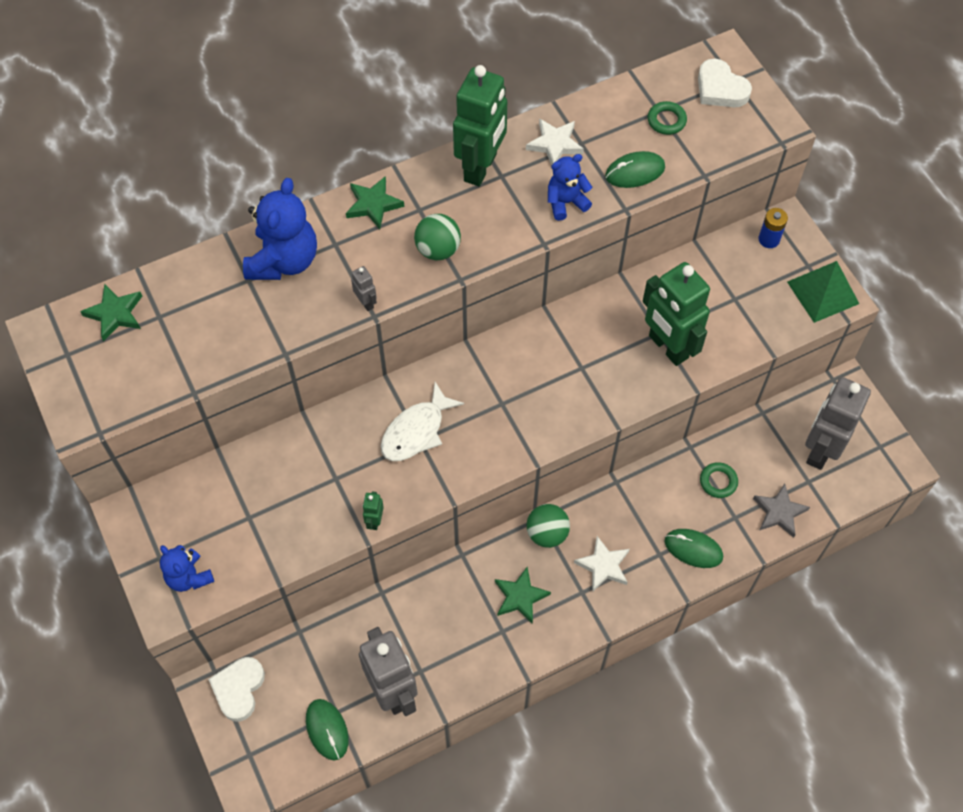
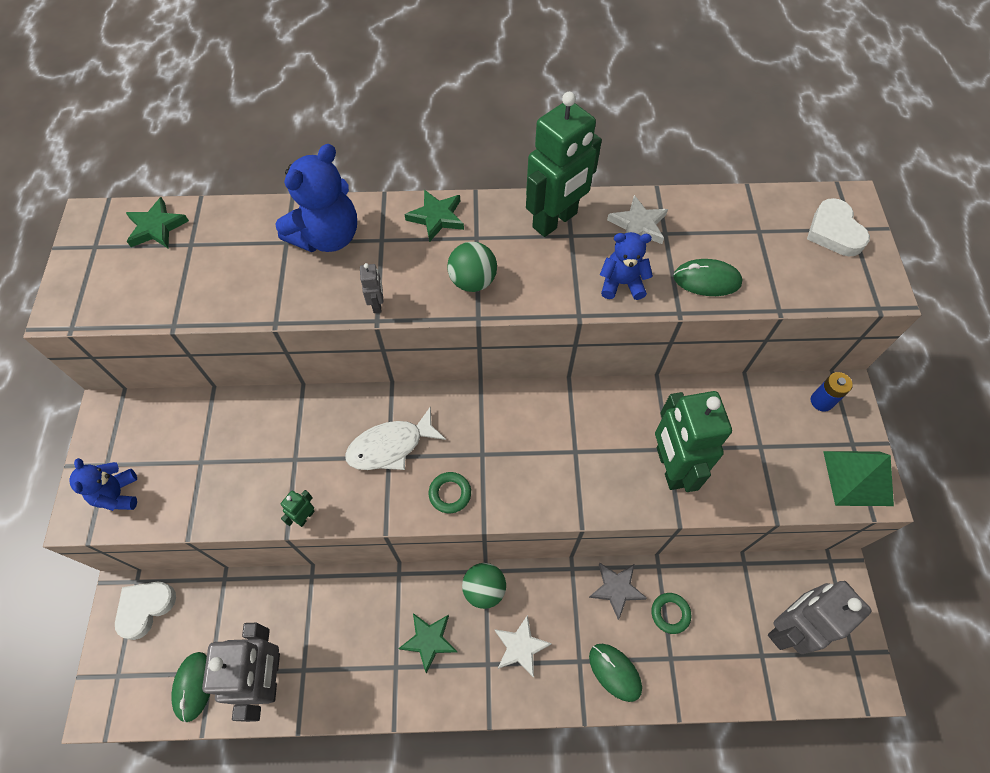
camera: 25 degrees right, 0 degrees up
green ring [648,101,687,135] -> green ring moved to [428,472,471,513]
grey star [753,483,810,538] -> grey star moved to [589,563,647,620]

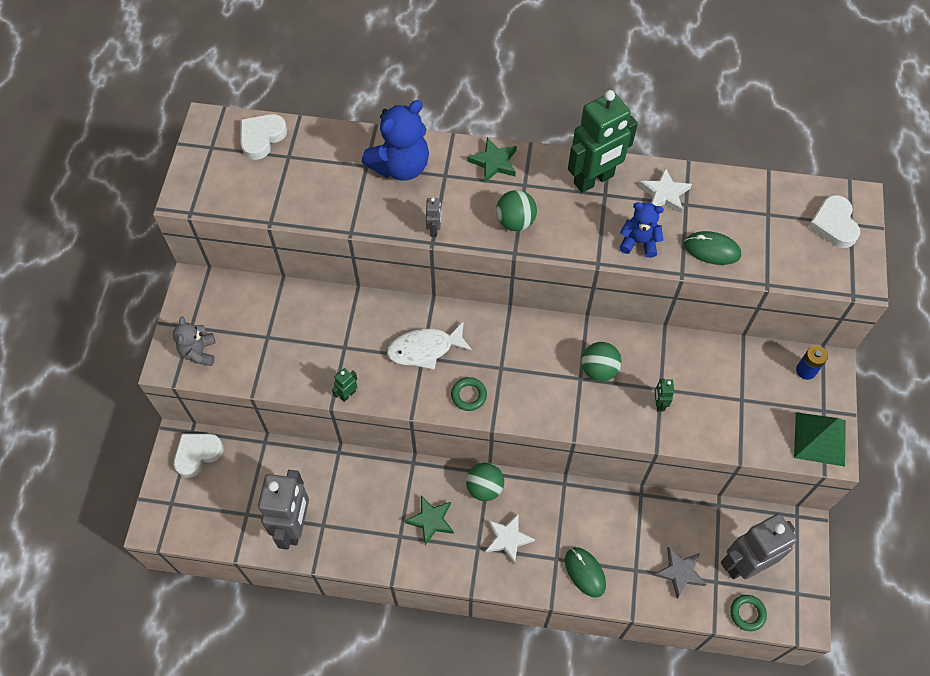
camera: 10 degrees right, 0 degrees up
blue teddy bear [69,458,137,511] -> grey teddy bear [173,316,216,366]
green star [126,197,189,248] -> white heart [240,114,287,160]
green mouse [171,652,210,723] -> none
grey star [589,563,647,620] -> grey star moved to [654,546,707,599]
green ring [651,593,691,634] -> green ring moved to [730,595,767,631]
green robot [655,391,732,492] -> green robot [655,378,674,412], size x0.41
none -> green ball [581,342,621,382]

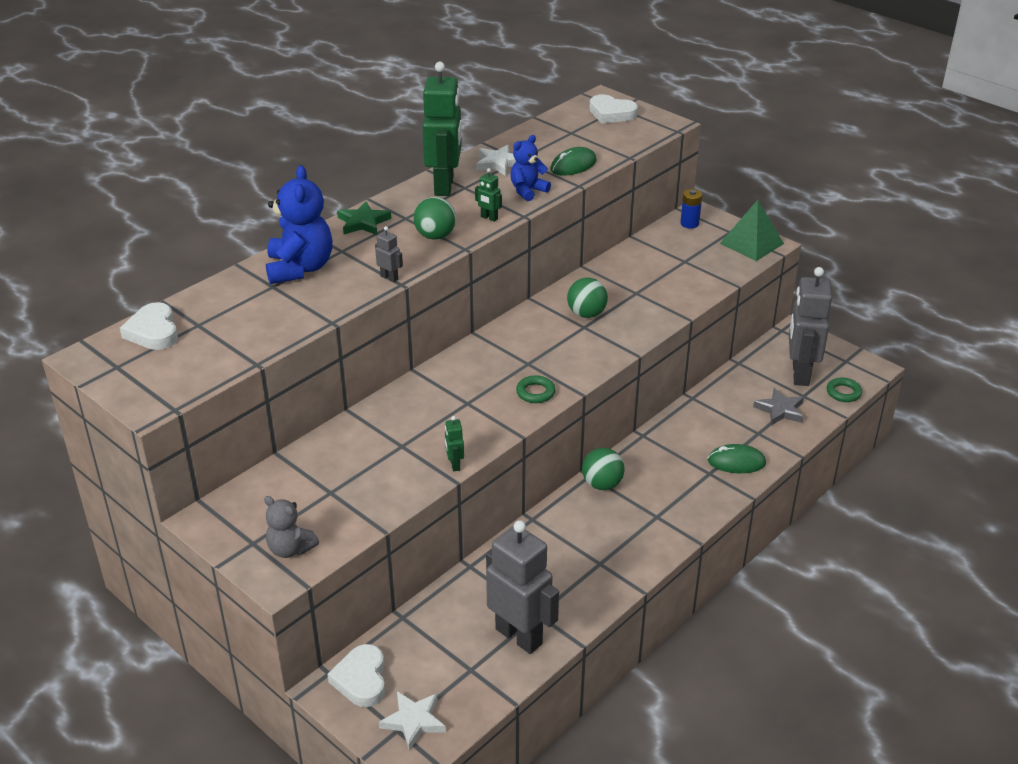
camera: 55 degrees left, 25 degrees down
white fish [387,321,472,370] -> none
green star [405,496,454,545] -> none
white star [486,514,535,565] -> white star moved to [379,691,446,751]
green robot [655,378,674,412] -> green robot moved to [475,168,502,222]

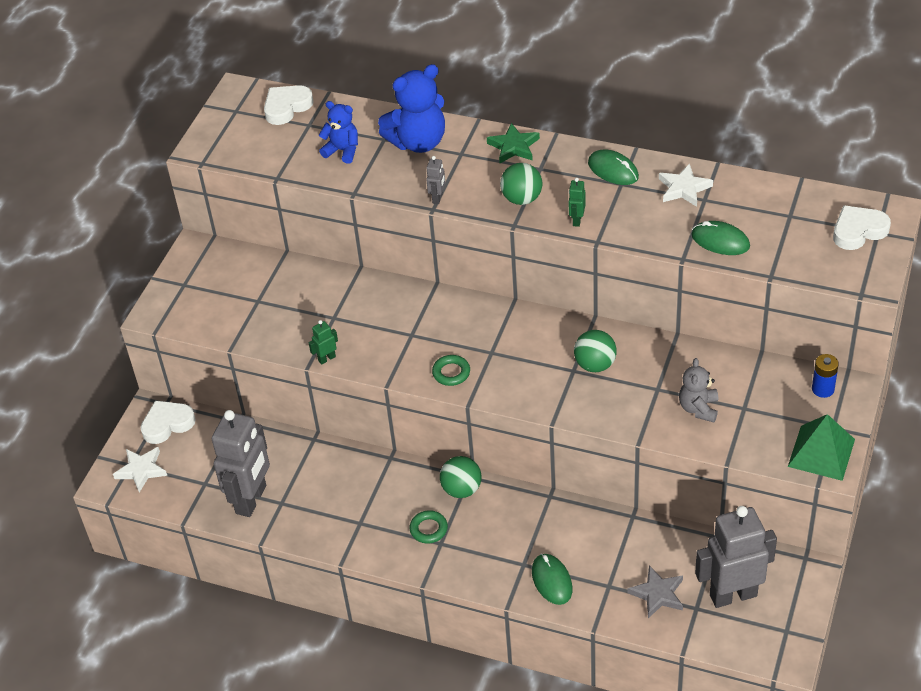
camera: 70 degrees right, 10 degrees up
grey teddy bear [264,496,319,558] -> grey teddy bear moved to [679,358,718,422]
green robot [422,62,462,196] -> green mouse [588,150,639,185]
blue teddy bear [510,135,551,201] -> blue teddy bear moved to [319,101,358,164]
white heart [589,94,638,123] -> white heart turned 60 degrees clockwise [833,205,891,250]
green ring [827,377,862,402] -> green ring moved to [409,510,448,543]

